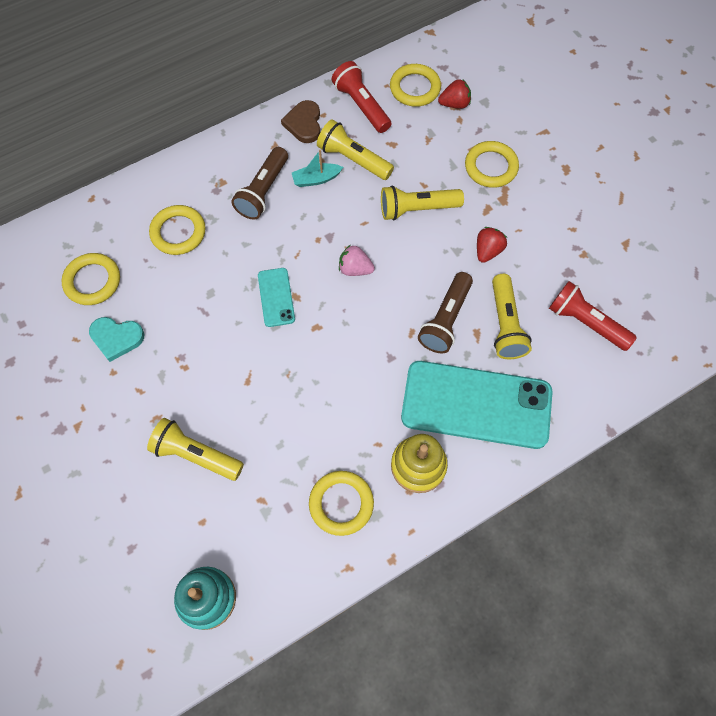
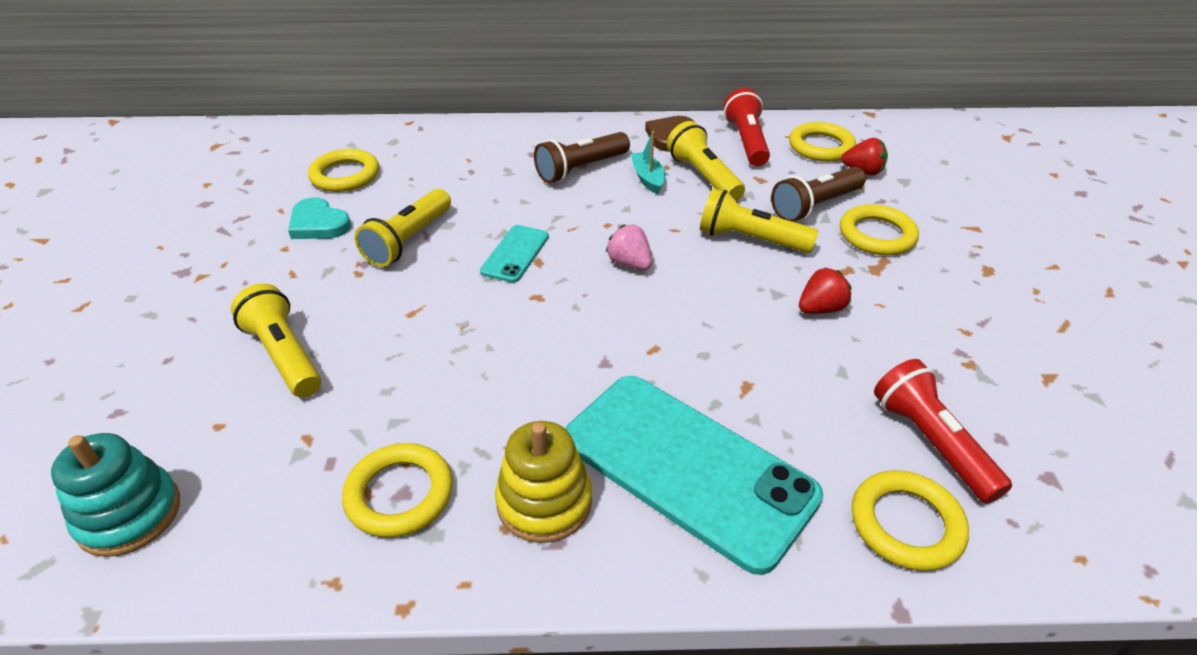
camera: 30 degrees right, 25 degrees down
yellow ring [149,205,206,255] -> yellow ring moved to [851,470,969,571]
turquoise boat [292,150,343,187] -> turquoise boat turned 60 degrees clockwise [631,131,665,194]
brown flashlight [418,272,473,353] -> brown flashlight moved to [771,167,866,222]
yellow flashlight [492,274,532,359] -> yellow flashlight moved to [355,189,451,267]

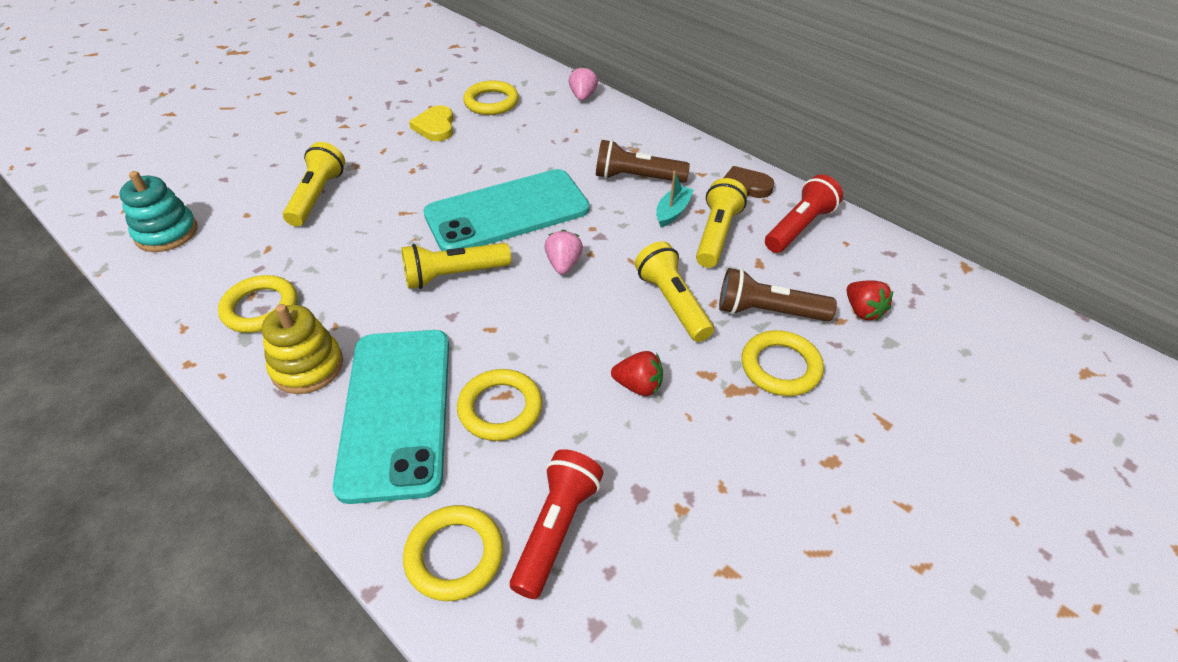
camera: 45 degrees right, 5 degrees up
turquoise heart [288,197,351,239] -> yellow heart [409,105,453,141]
yellow flashlight [355,189,451,267] -> yellow flashlight moved to [401,243,511,289]
turquoise phone [480,225,549,283] -> turquoise phone [424,169,590,251], size x2.20
yellow ring [789,122,856,162] -> yellow ring moved to [457,369,542,441]
none -> pink strawberry [569,66,598,101]

